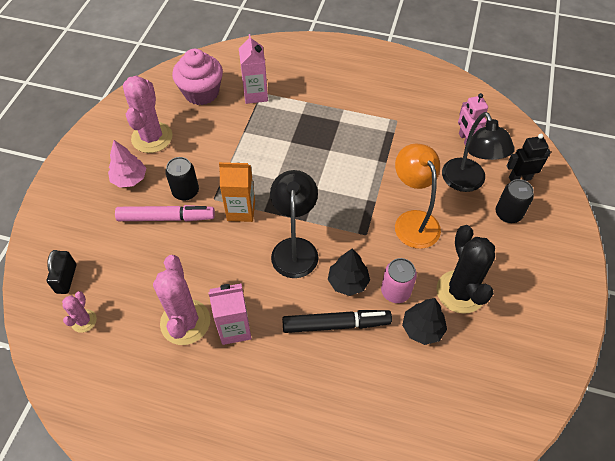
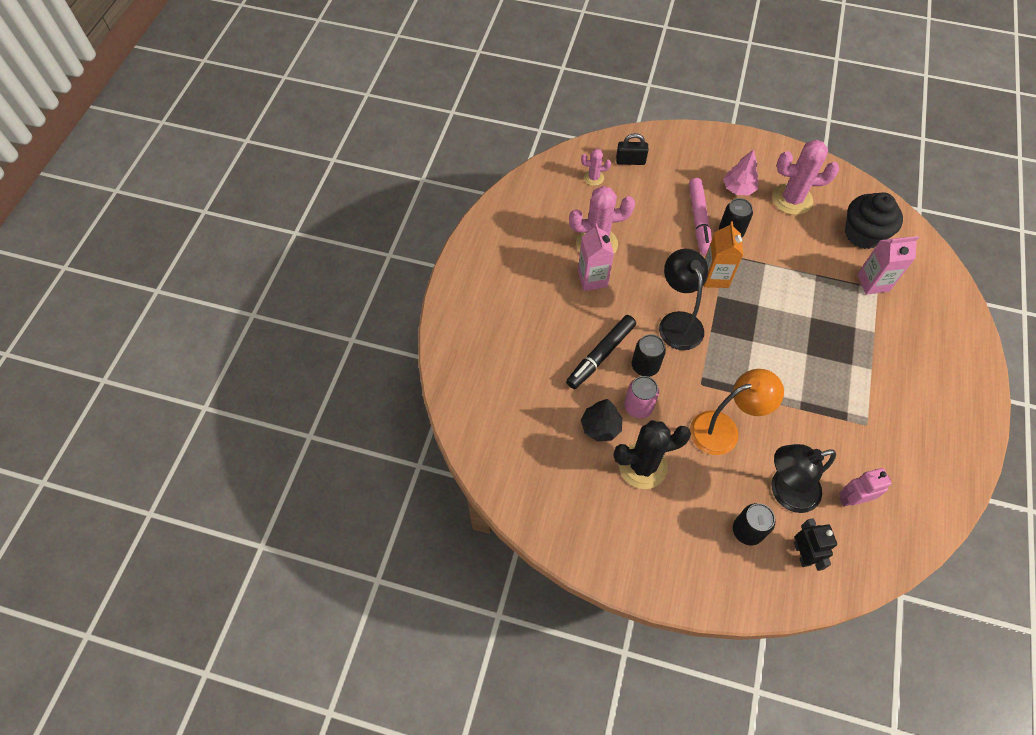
camera: 90 degrees right, 5 degrees up
pink cupcake [172,49,223,105] -> black cupcake [845,192,903,249]
black lamp [270,170,318,278] -> black lamp turned 105 degrees counterclockwise [659,249,708,350]
black marker [282,310,392,333] -> black marker turned 45 degrees clockwise [566,315,636,389]
black tree [328,248,370,296] -> black can [632,334,666,377]

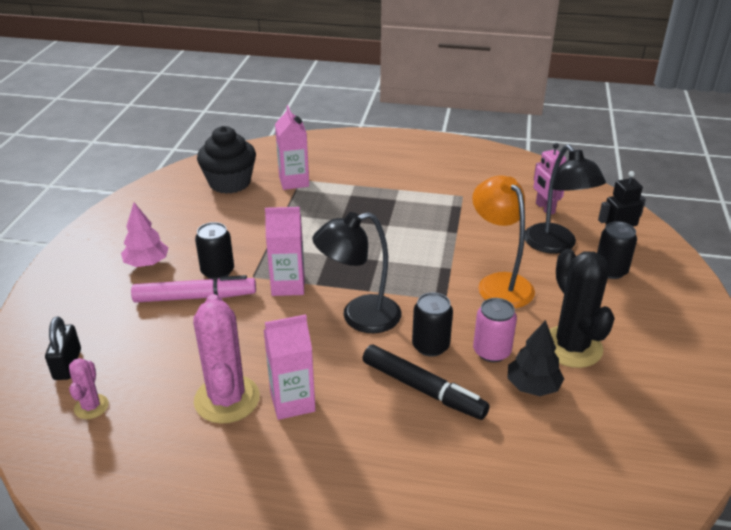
camera: 95 degrees left, 25 degrees down
orange carton [704,222,743,288] -> pink carton [265,207,305,296]
pink cactus [772,140,839,215] -> none

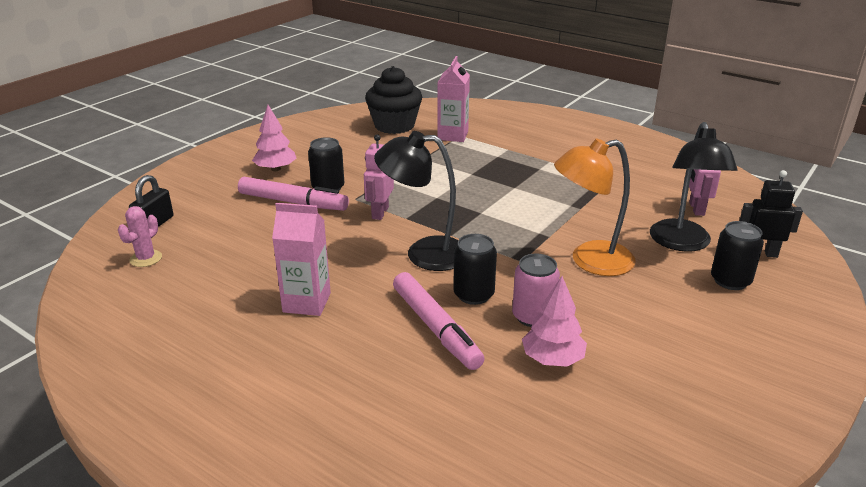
camera: 25 degrees right, 5 degrees down
pink cactus [193,294,260,424] -> none
pink carton [265,207,305,296] -> pink robot [364,134,394,220]
black marker [363,345,490,420] -> pink marker [393,272,485,370]
orange lamp [472,175,535,308] -> orange lamp turned 105 degrees counterclockwise [554,138,636,276]
black tree [507,320,564,396] -> pink tree [522,276,587,367]
black cactus [549,249,615,368] -> none

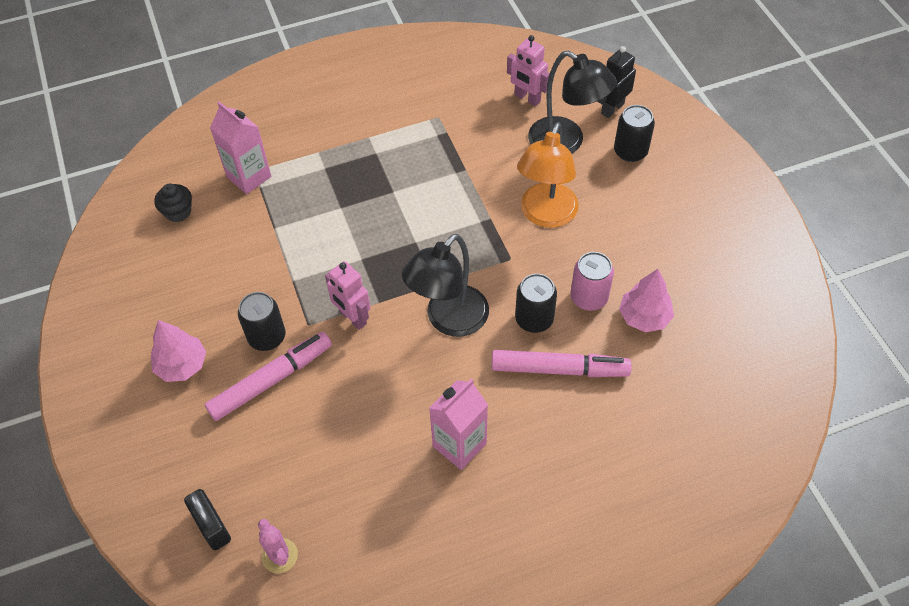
camera: 55 degrees left, 25 degrees up
black cupcake [365,66,422,134] -> black cupcake [154,184,192,222], size x0.51

